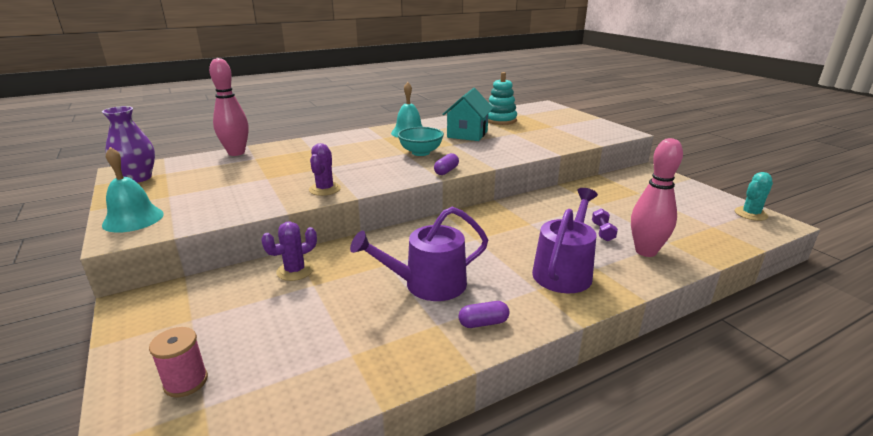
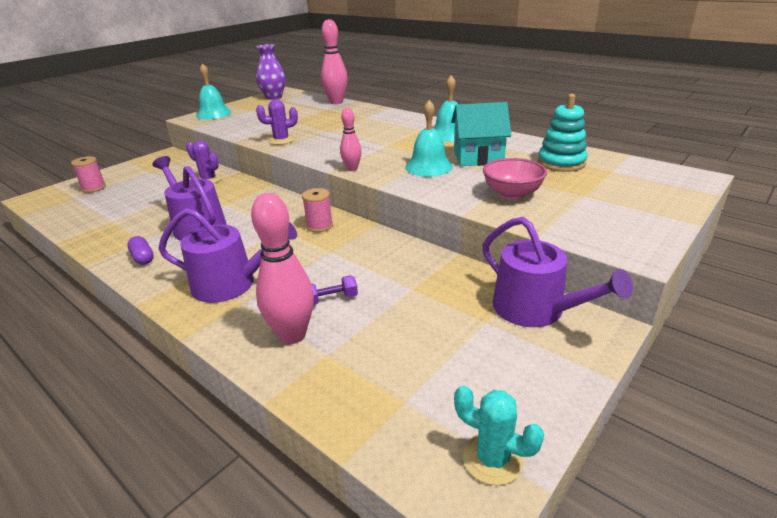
camera: 70 degrees right, 5 degrees up
turquoise bowl [398,127,444,156] -> none
purple capsule [434,153,459,175] -> pink bowling pin [340,108,362,171]
none -> pink spool [302,188,333,232]
none -> turquoise bell [405,100,453,176]
none -> purple watering can [482,217,633,327]
none -> pink bowl [483,158,547,200]

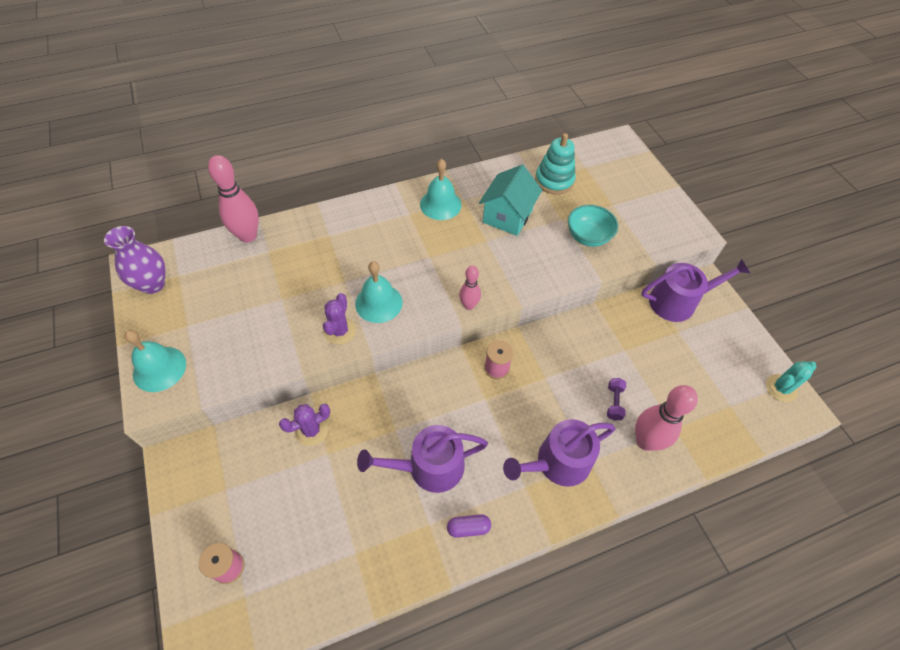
camera: 65 degrees left, 25 degrees up
purple watering can [158,208,297,303] -> purple watering can turned 150 degrees counterclockwise [503,419,616,487]
turquoise bell [405,100,453,176] -> turquoise bell moved to [355,261,403,323]
pink bowl [483,158,547,200] -> turquoise bowl [568,205,618,247]

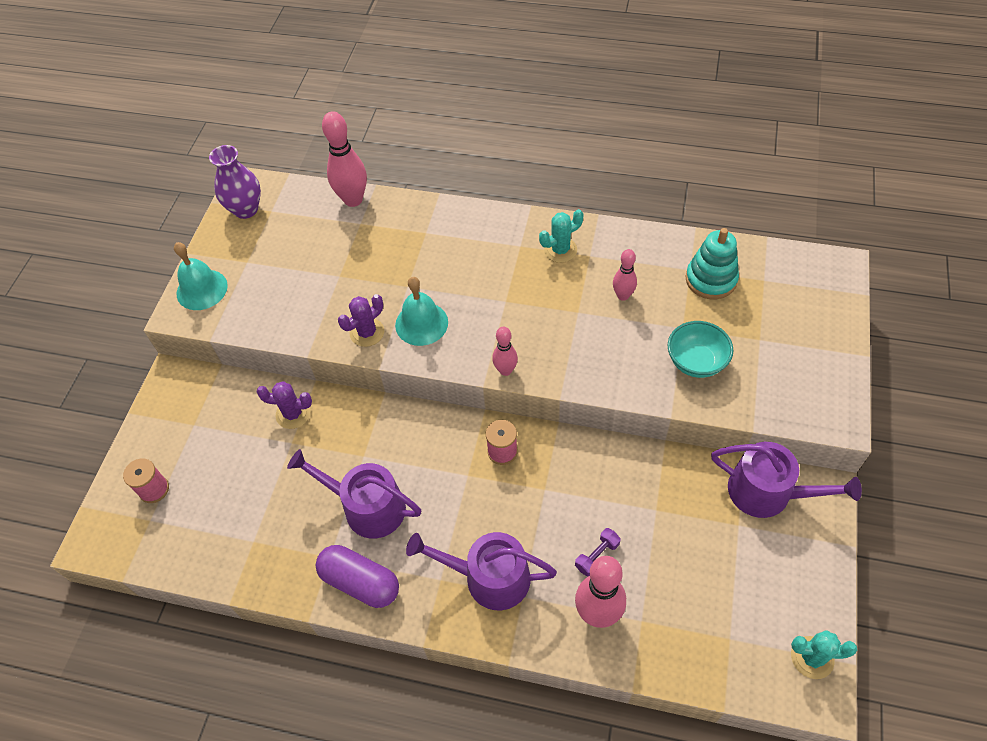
camera: 40 degrees right, 0 degrees up
turquoise bell [420,159,462,220] -> turquoise cactus [539,209,584,263]
purple capsule [447,514,491,538] -> purple capsule [316,545,399,608], size x1.86
turquoise house [479,165,542,236] -> pink bowling pin [613,249,637,301]

